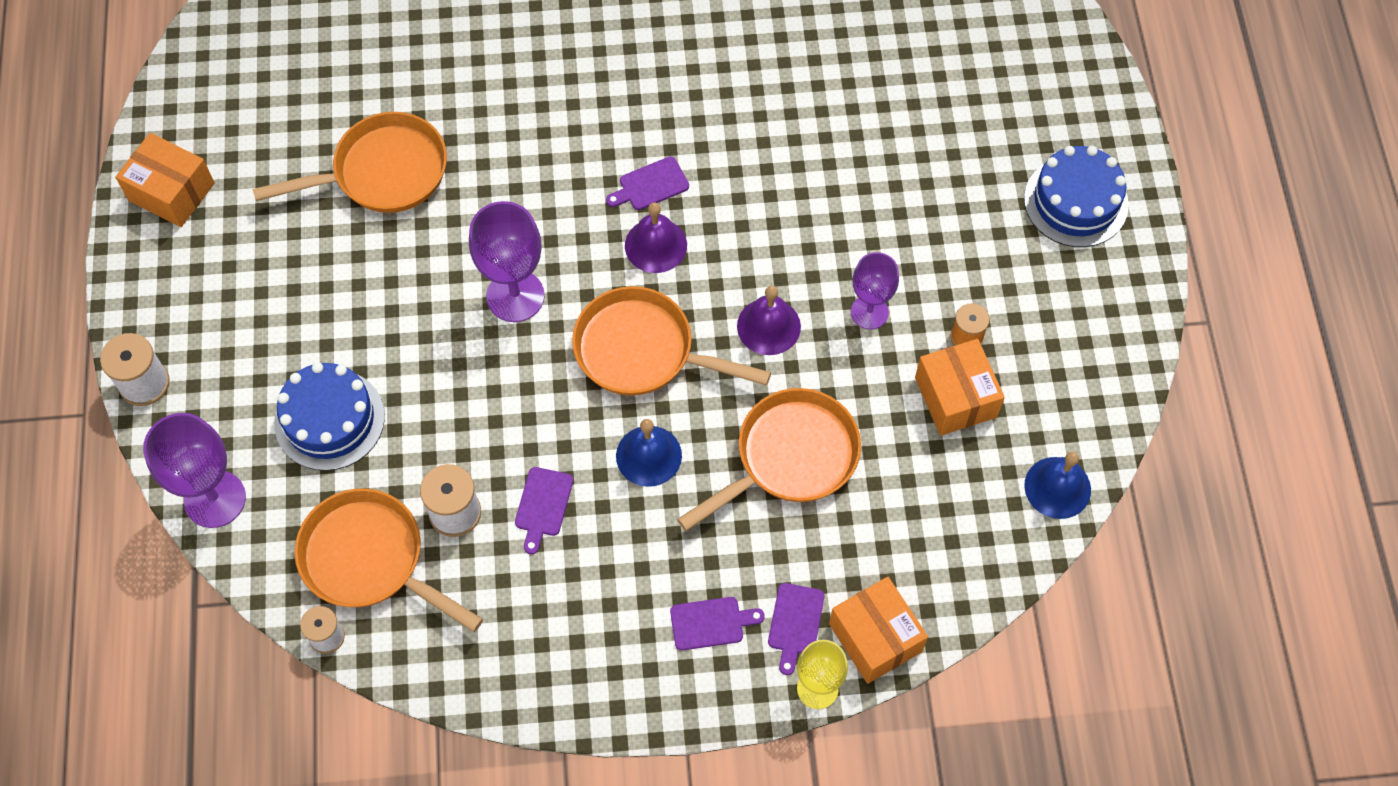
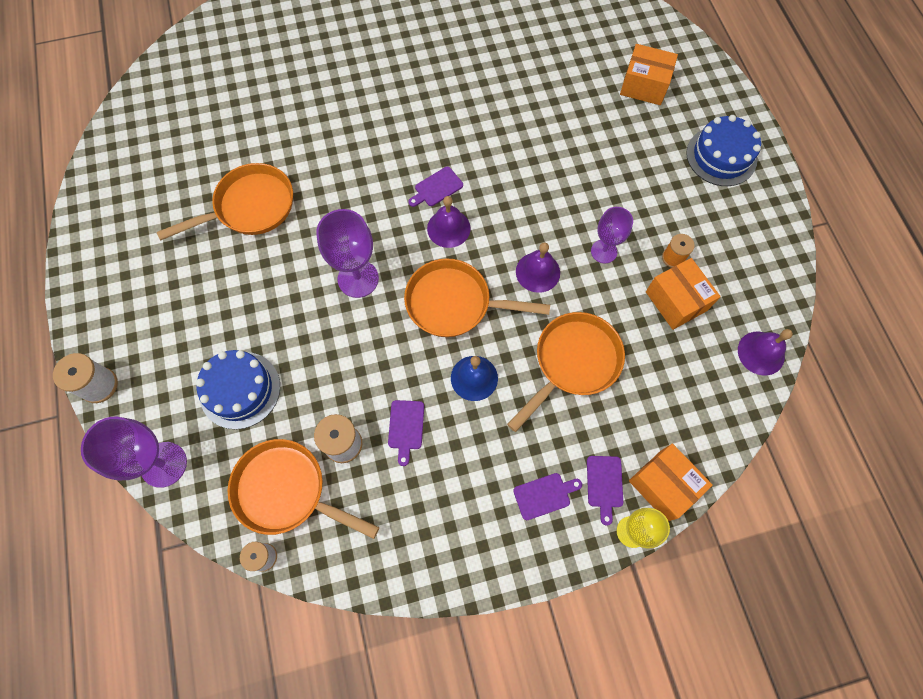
camera: 10 degrees left, 5 degrees up
orange box [115,133,215,227] -> orange box moved to [620,44,678,105]
blue bell [1024,452,1091,519] -> purple bell [738,329,793,376]

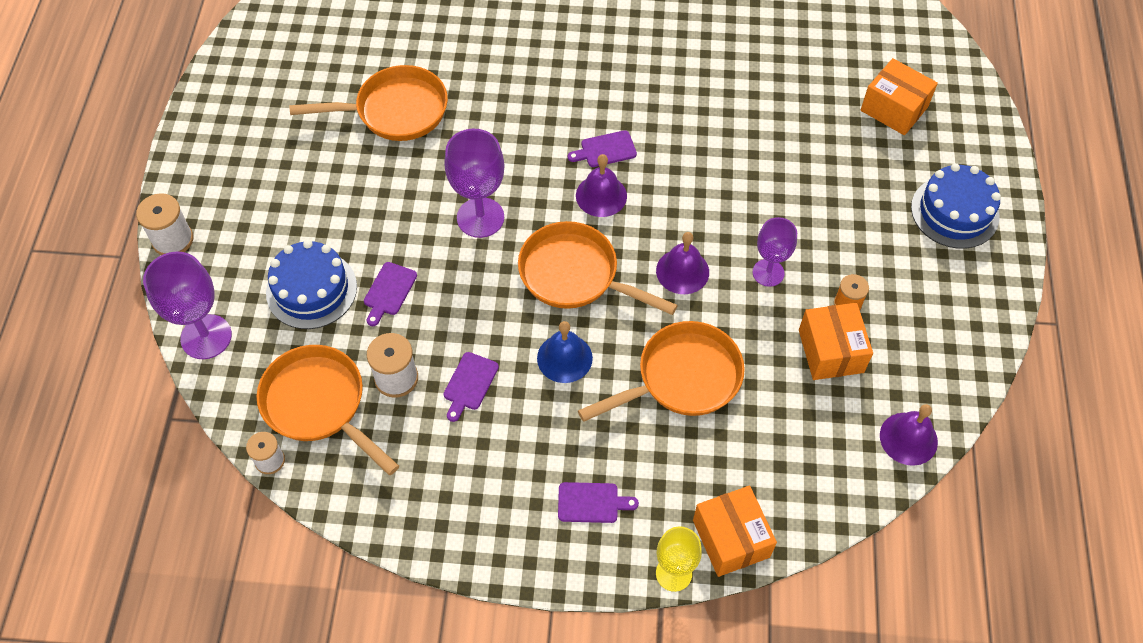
camera: 20 degrees right, 10 degrees down
purple cutting board [587,456,623,526] -> purple cutting board moved to [364,262,417,326]

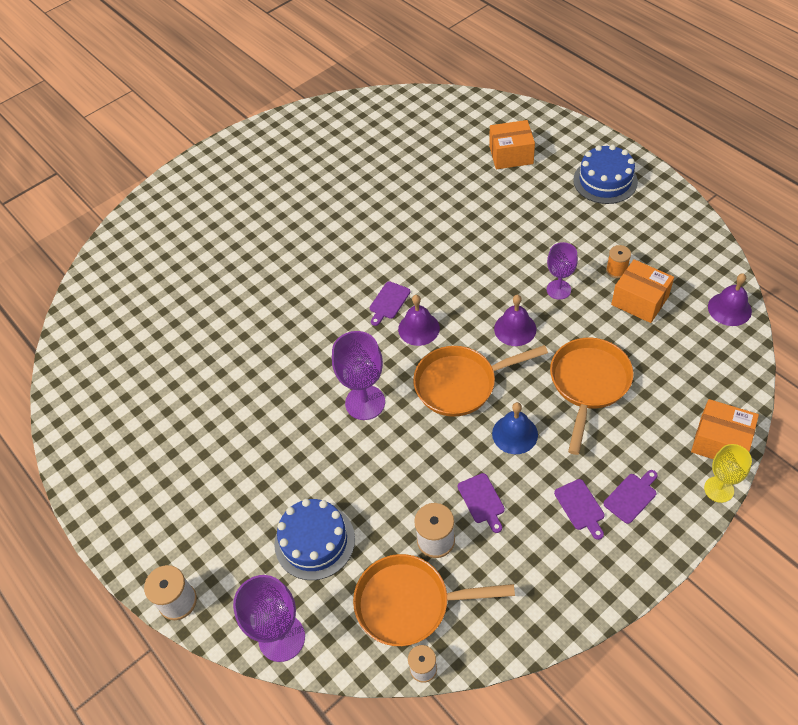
camera: 40 degrees left, 5 degrees down
orange pan [289,65,448,141] -> none
purple cutting board [364,262,417,326] -> purple cutting board moved to [554,479,605,540]

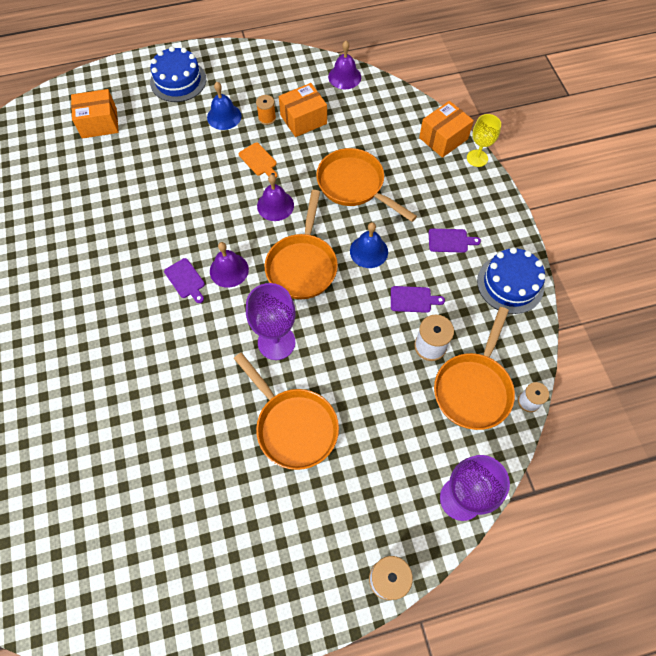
camera: 70 degrees left, 10 degrees up
blue cake [274,499,355,580] -> blue cake moved to [477,247,546,314]
orange box [489,120,535,169] -> orange box turned 60 degrees clockwise [71,89,119,139]
purple goblet [547,242,578,300] -> orange cutting board [239,142,277,178]
purple cutting board [604,470,658,524] -> none
none -> blue bell [207,82,241,130]
none -> orange pan [234,352,339,470]

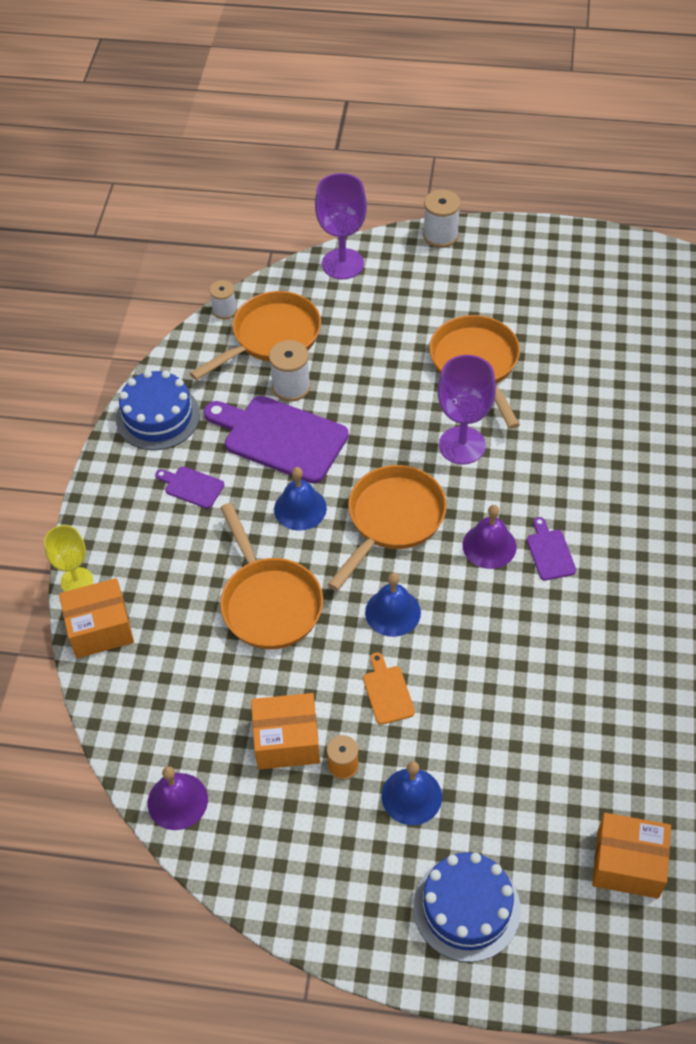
camera: 155 degrees left, 10 degrees down
purple bell [257,174,294,221] -> blue bell [365,573,421,637]
purple cutting board [391,286,445,313] -> purple cutting board [204,396,349,483], size x2.15

